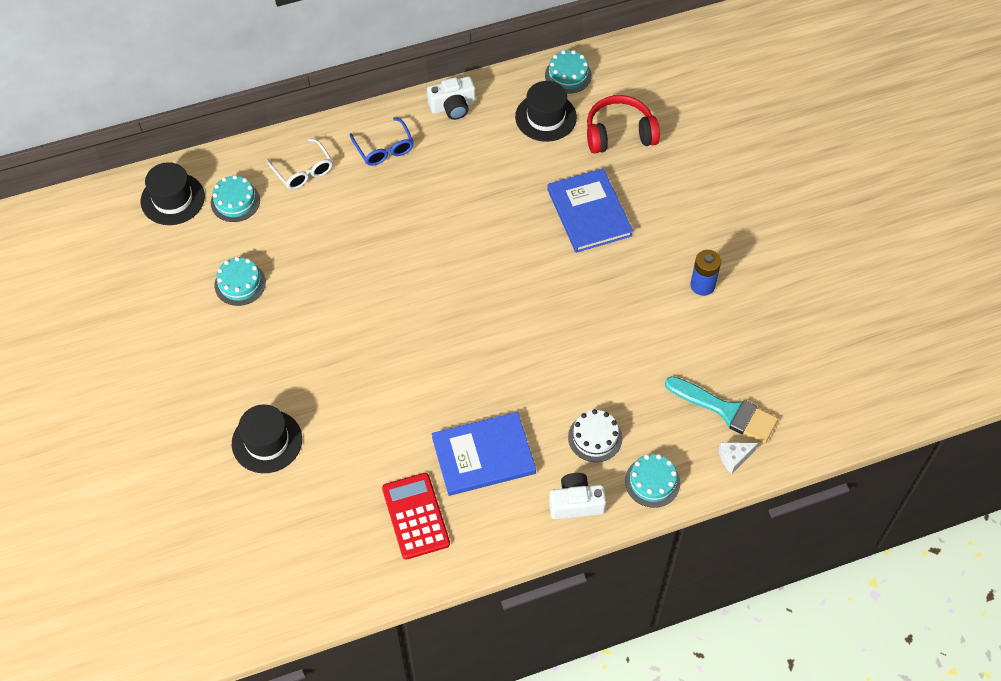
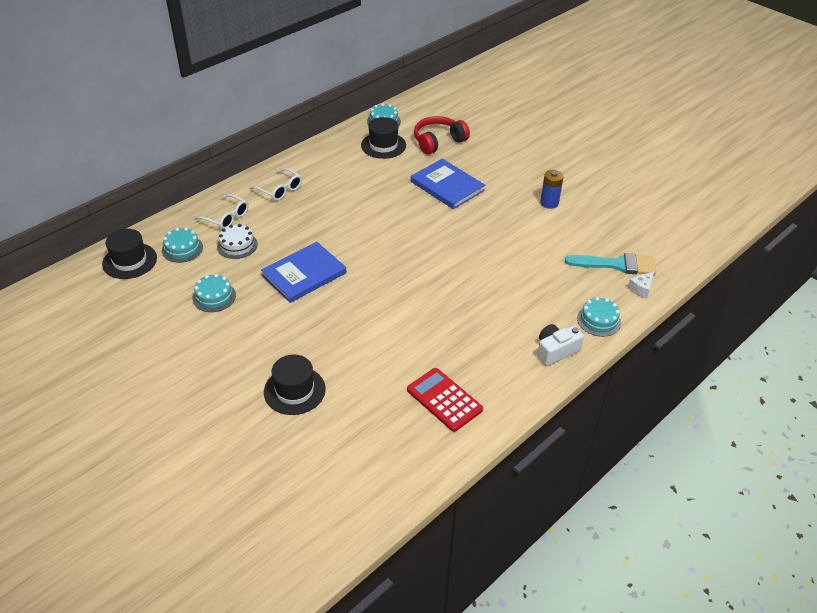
camera: 25 degrees left, 15 degrees down
blue glasses [350,117,414,166] -> white glasses [250,168,302,201]
white camera [427,76,476,120] -> none
blue book [432,412,536,496] -> blue book moved to [261,242,347,303]
white cake [568,409,622,462] -> white cake moved to [217,224,258,259]

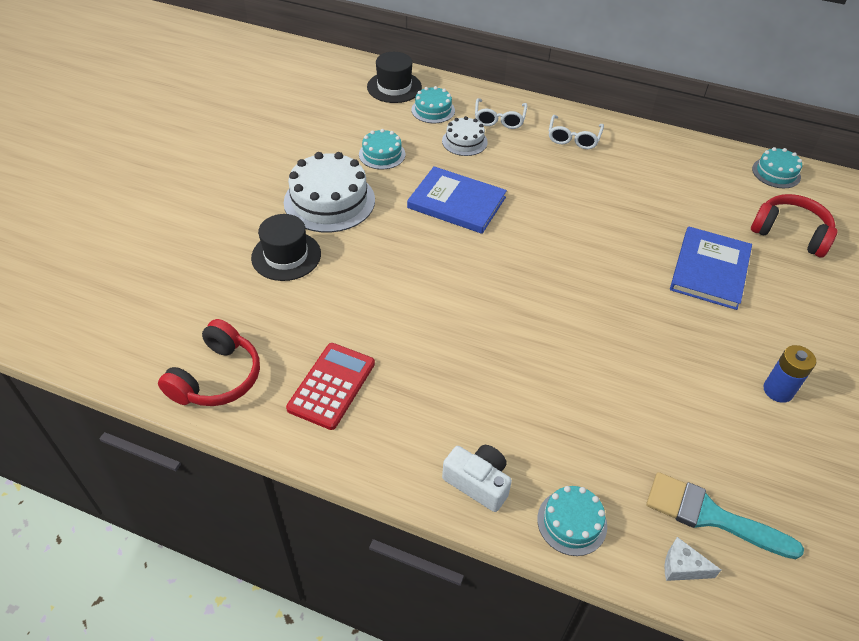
camera: 65 degrees right, 5 degrees up
black hat [361,117,406,159] -> none
turquoise brush [565,253,656,275] -> turquoise brush turned 135 degrees clockwise [646,472,804,559]
none -> red headphones [158,319,260,406]
none -> white cake [284,152,375,233]

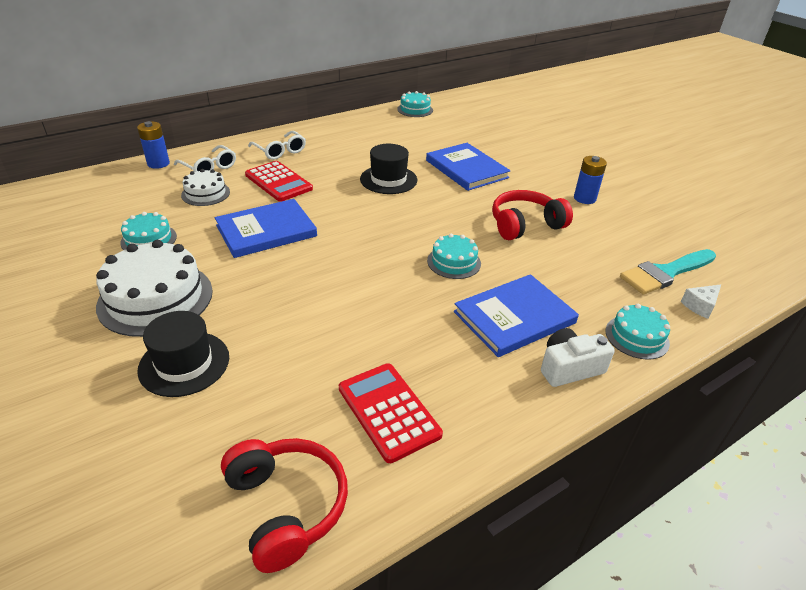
camera: 55 degrees left, 10 degrees down
black hat [367,52,422,103] -> black hat moved to [360,144,417,194]
turquoise cake [411,86,455,123] -> turquoise cake moved to [427,234,481,279]
red headphones [751,194,838,258] -> red headphones moved to [492,190,573,240]
none -> blue battery [137,121,170,169]
none -> red calculator [245,161,313,202]
none -> blue book [454,274,579,357]

